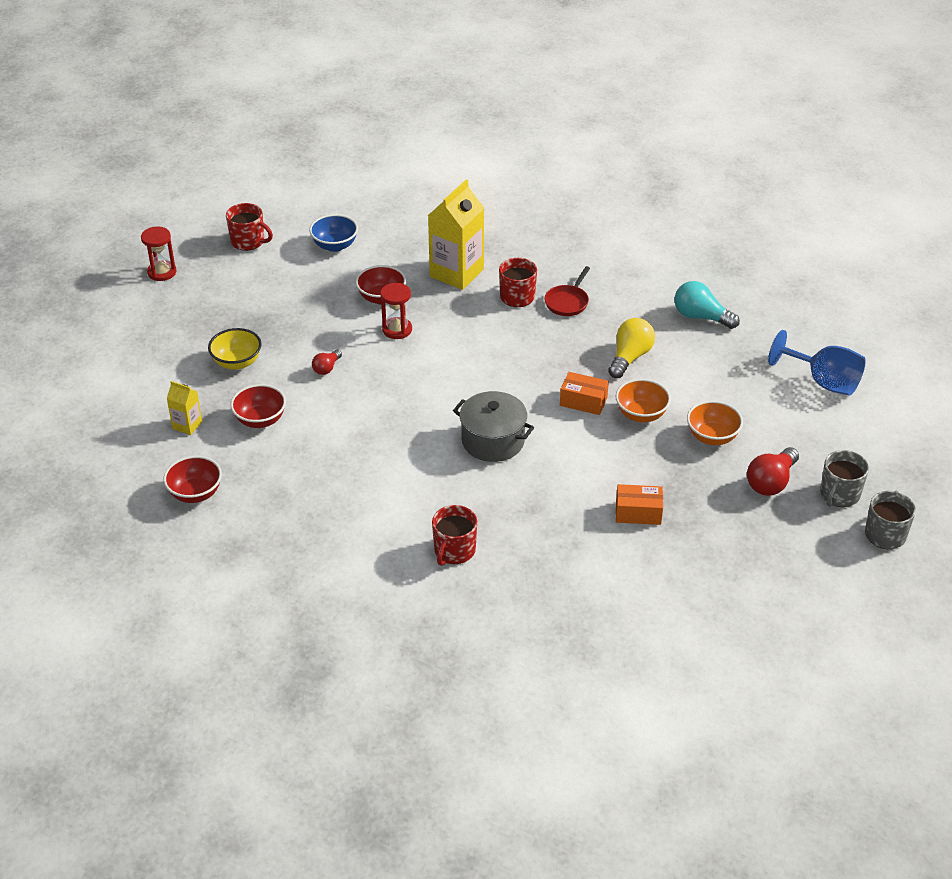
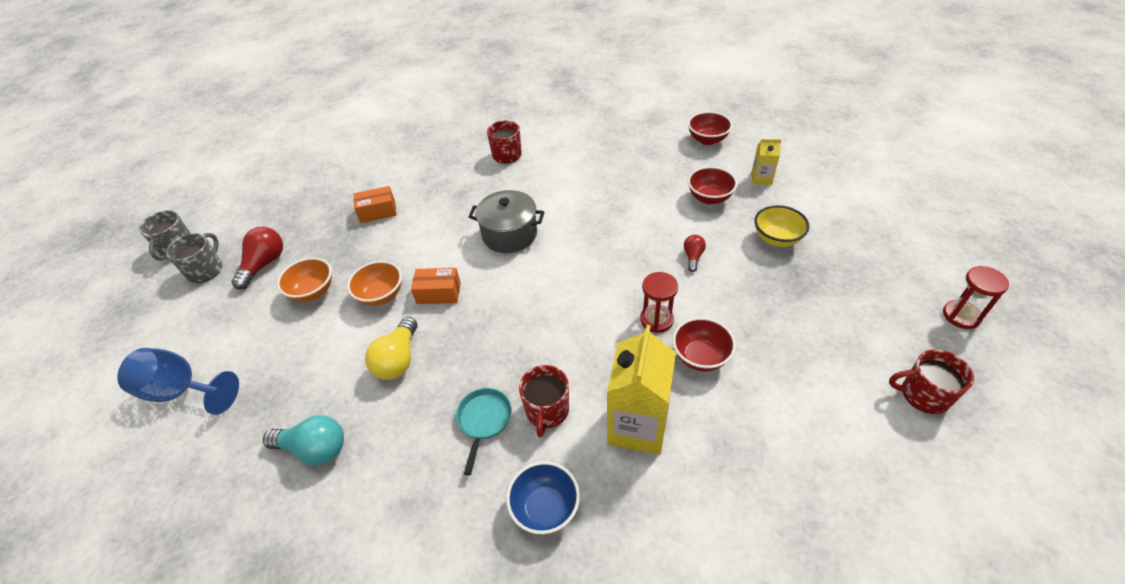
camera: 165 degrees right, 5 degrees up
blue bowl [309,214,358,252] -> blue bowl moved to [506,461,580,534]
red pan [545,266,590,316] -> turquoise pan [456,388,512,475]

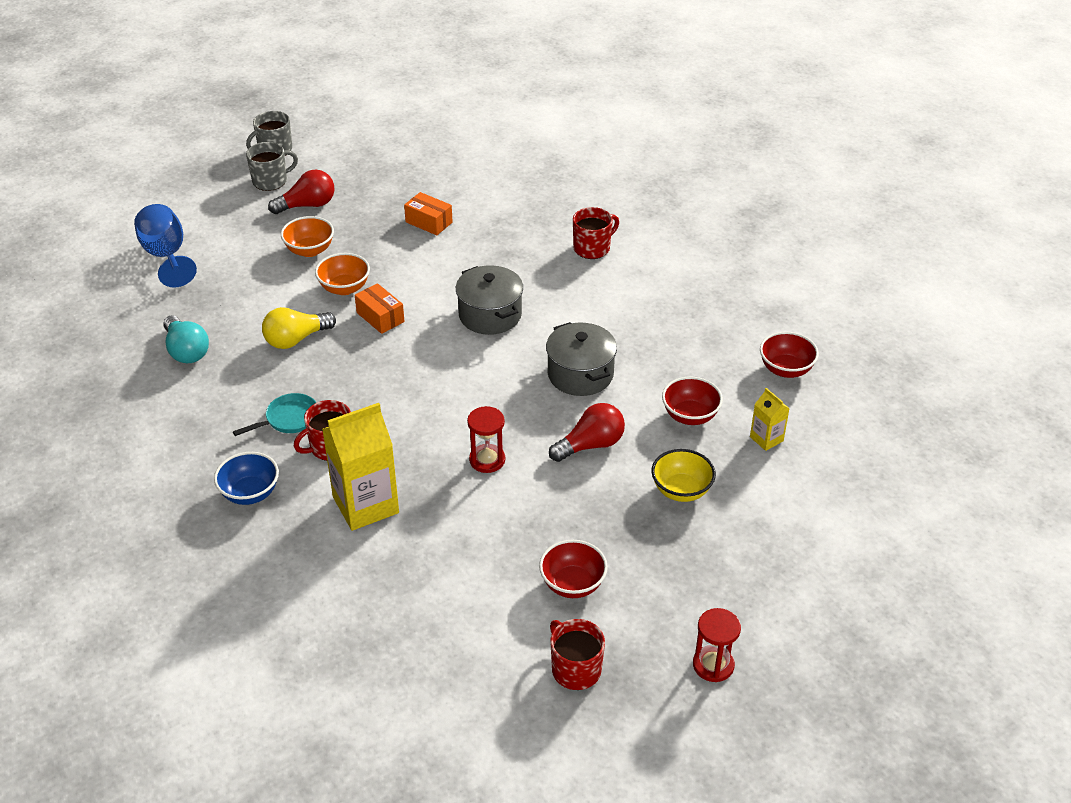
camera: 45 degrees right, 5 degrees down
red bowl [672,317,736,371] -> red bowl moved to [539,540,608,598]
red light bulb [684,235,706,272] -> red light bulb [549,403,625,462], size x1.76
none -> grey pot [546,322,617,396]

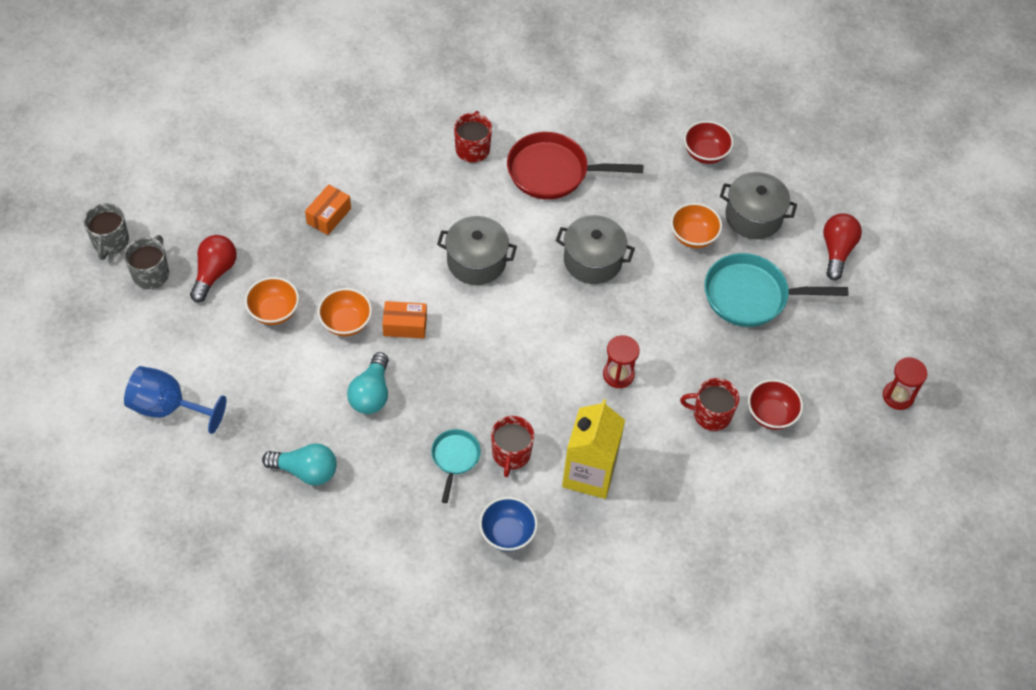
camera: 50 degrees left, 15 degrees up
yellow light bulb [262,307,336,349] -> turquoise light bulb [347,352,389,414]
orange box [404,192,453,235] -> orange box turned 45 degrees counterclockwise [305,184,351,235]
red light bulb [549,403,625,462] -> red light bulb moved to [823,213,862,280]
red mug [550,619,605,690] -> red mug moved to [680,378,739,431]
yellow bowl [651,449,716,502] -> turquoise pan [704,253,848,327]
red bowl [662,377,723,425] -> orange bowl [671,203,722,248]
yellow carton [750,388,790,451] -> grey pot [720,172,797,239]
none -> red pan [507,132,644,200]

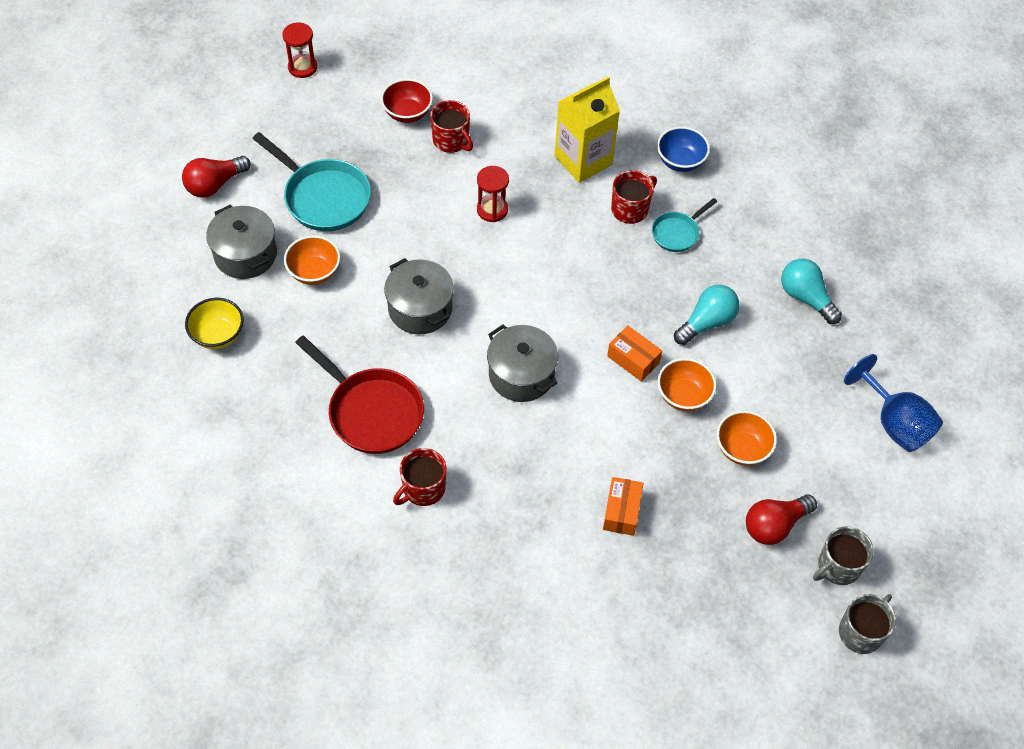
camera: 140 degrees left, 0 degrees up
orange box [305,184,351,235] -> orange box turned 60 degrees counterclockwise [603,477,644,536]
red bowl [684,121,734,164] -> yellow bowl [185,298,244,349]

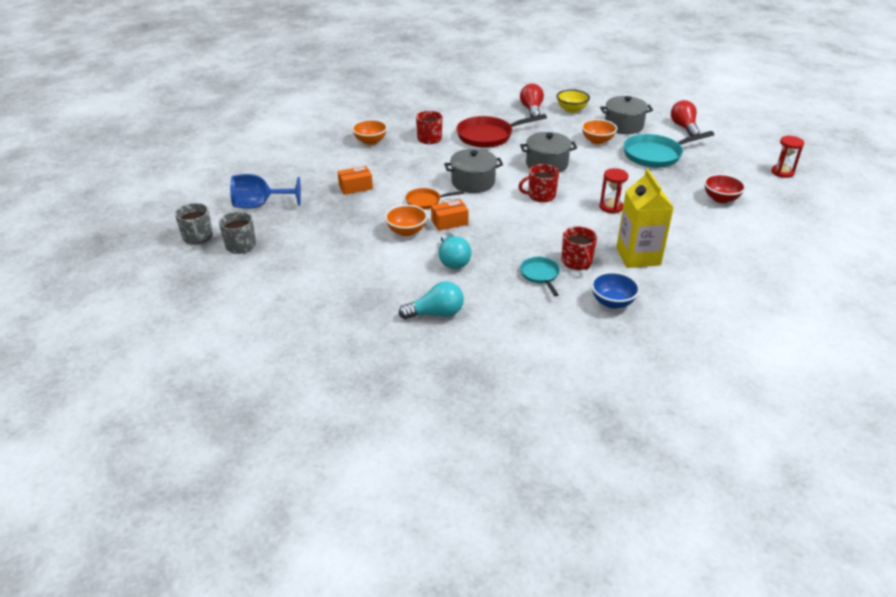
camera: 120 degrees right, 20 degrees down
red mug [430,100,473,153] -> red mug moved to [519,164,559,202]
orange box [603,477,644,536] -> orange box turned 60 degrees counterclockwise [337,166,373,195]
orange bowl [716,410,777,466] -> orange bowl moved to [352,119,387,145]
red light bulb [746,495,817,545] -> red light bulb moved to [520,84,544,117]
blue goblet [844,354,943,452] -> blue goblet moved to [230,174,301,209]
none -> orange pan [406,188,464,210]

